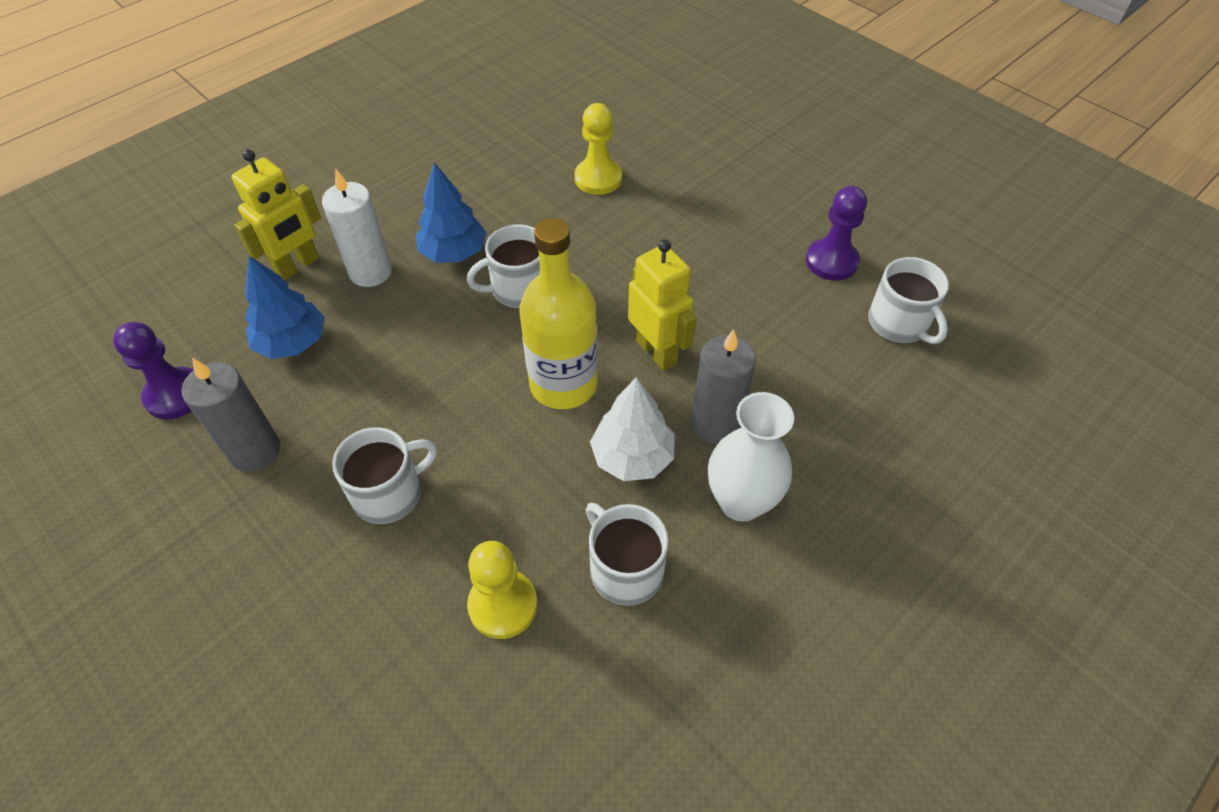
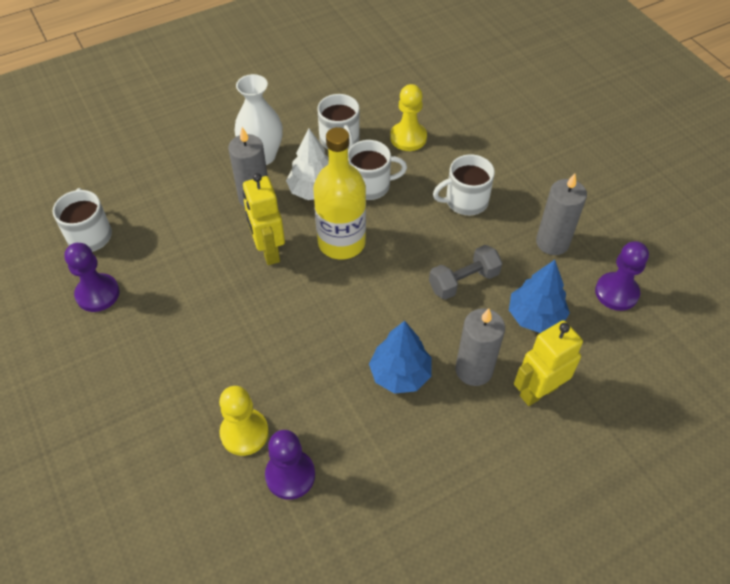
camera: 165 degrees left, 0 degrees up
white candle [322,169,392,287] -> grey candle [455,308,505,386]
white mug [467,224,540,308] -> white mug moved to [348,140,407,200]
none -> purple pawn [265,430,315,500]
none -> grey dumbbell [429,245,502,300]

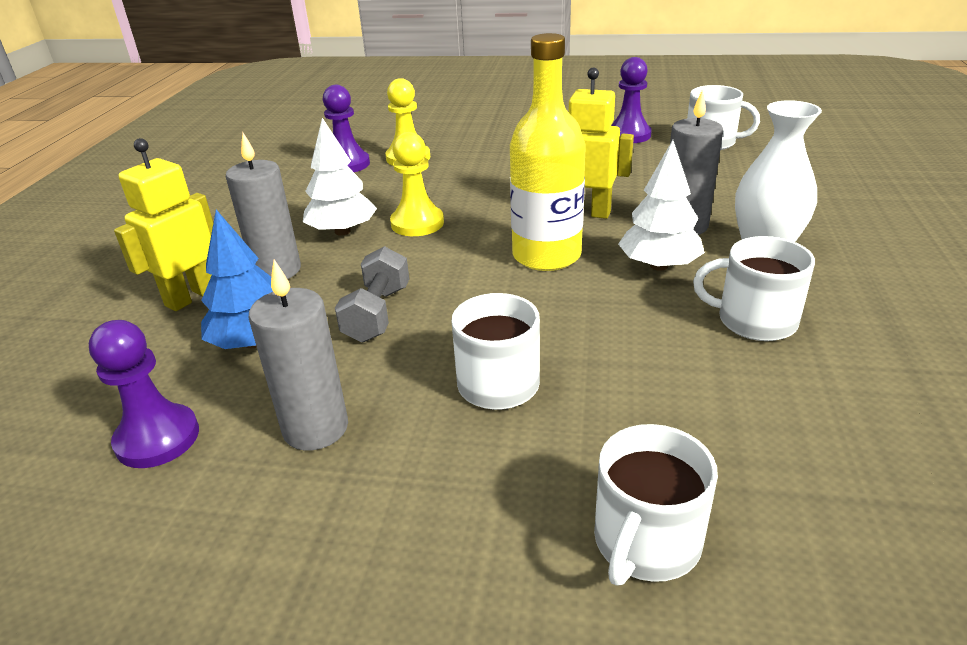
camera: 130 degrees right, 20 degrees down
white mug [348,140,407,200] -> white mug moved to [594,424,718,585]
blue tree [369,321,432,394] -> white tree [303,118,377,236]
yellow pawn [390,84,427,151] -> yellow pawn moved to [390,132,444,236]
yellow robot [514,320,583,406] -> yellow robot turned 150 degrees counterclockwise [114,138,213,311]

